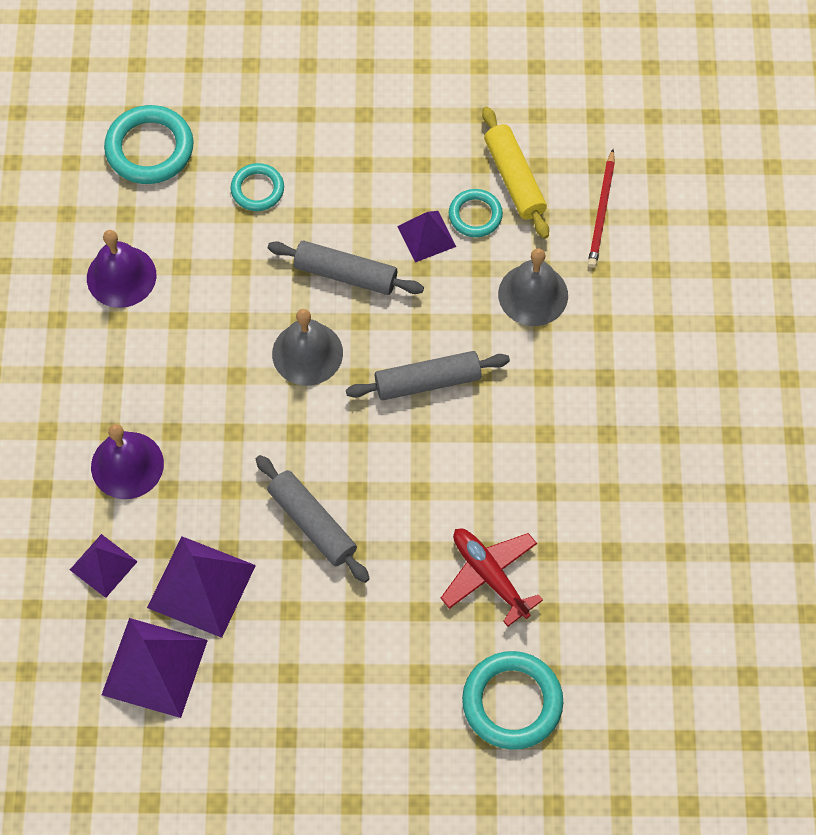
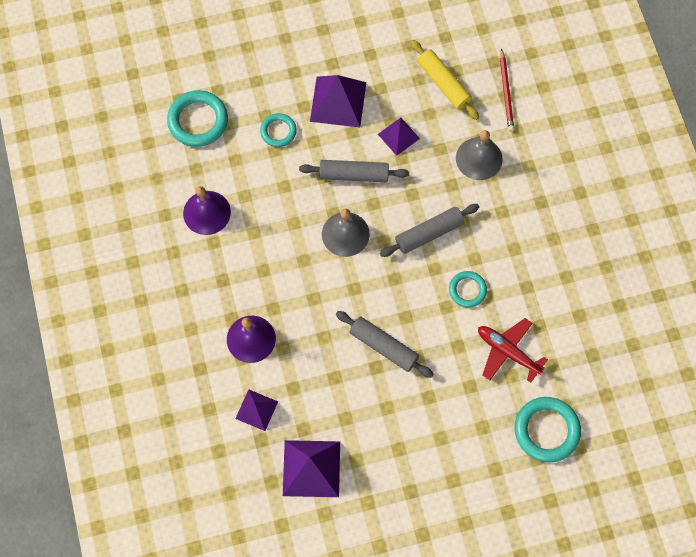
camera: 15 degrees left, 5 degrees up
purple pyramid [147,536,256,638] -> purple pyramid moved to [310,75,366,127]
turquoise ring [449,189,503,237] -> turquoise ring moved to [449,271,487,308]

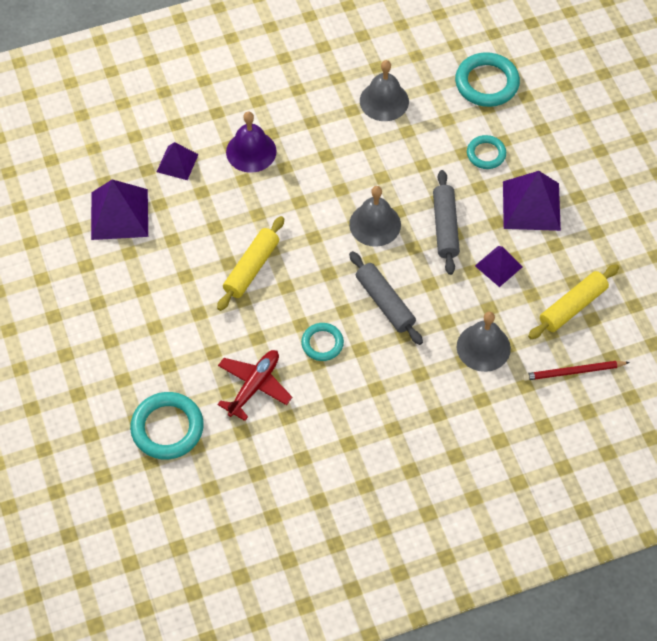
camera: 85 degrees right, 10 degrees down
purple bell [183,186,231,235] -> grey bell [360,60,409,121]
grey rolling pin [336,311,434,378] -> yellow rolling pin [217,216,284,311]

